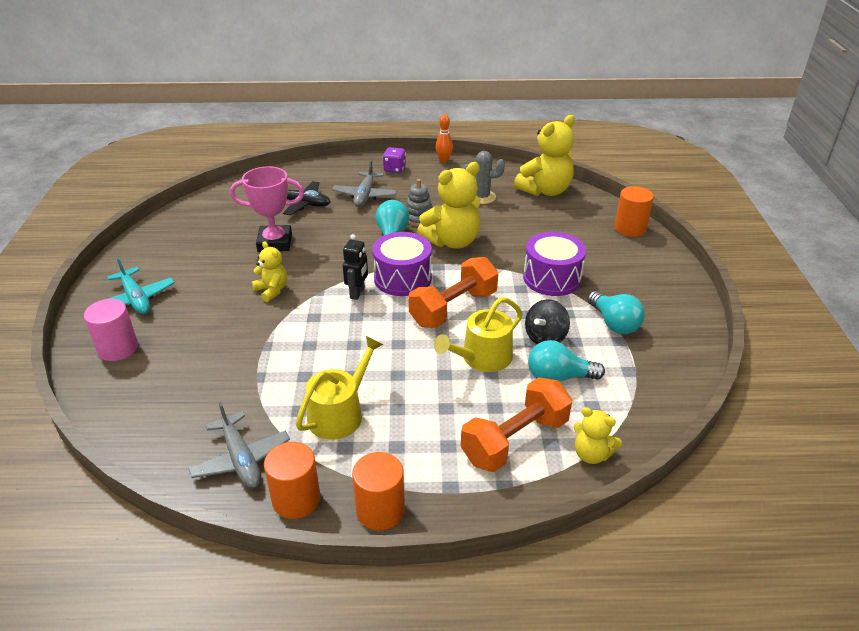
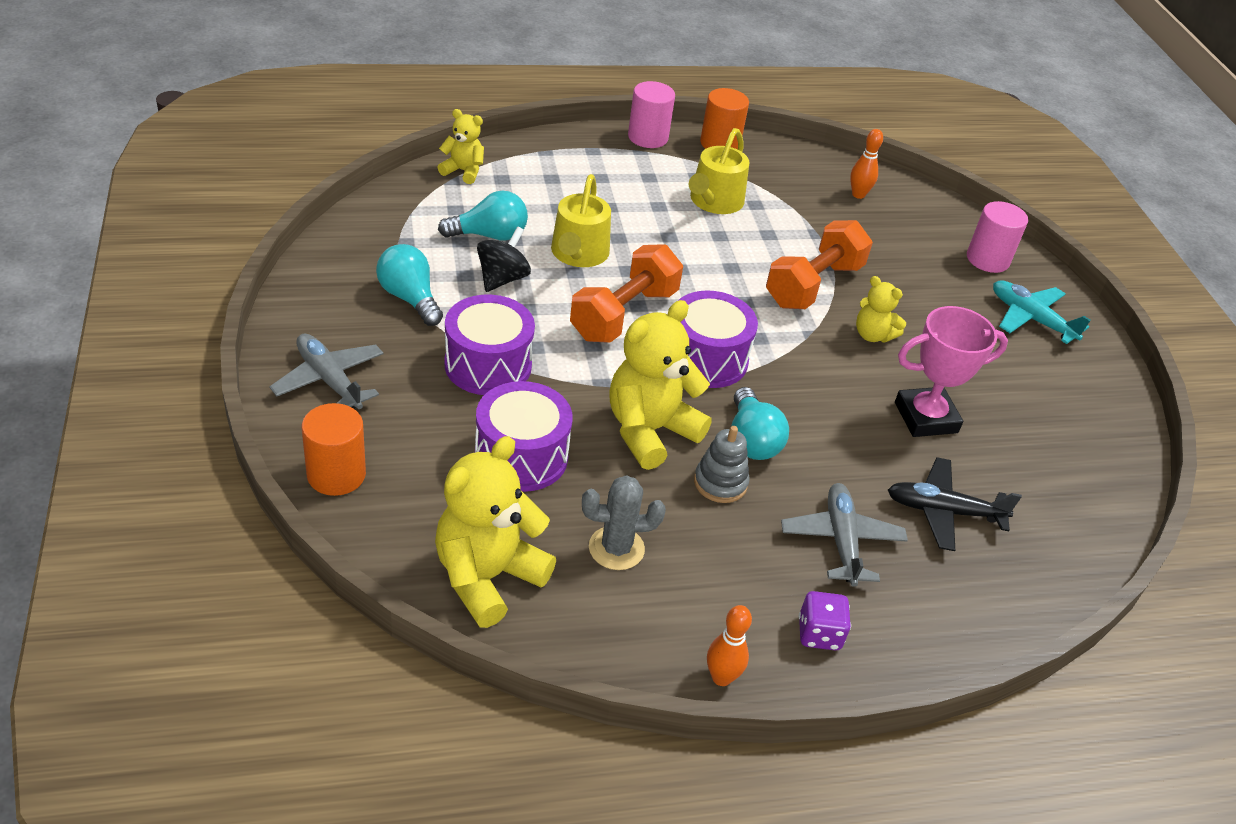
camera: 165 degrees right, 5 degrees up
grey plane [188,401,290,488] -> grey plane moved to [269,333,383,409]
black robot [343,234,368,300] -> none
orange cylinder [352,452,405,530] -> pink cylinder [628,81,675,148]
yellow watering can [434,297,522,372] -> yellow watering can turned 150 degrees clockwise [551,174,611,267]
orange dumbbell [461,377,572,472] -> orange dumbbell moved to [766,220,873,309]
none -> purple drum [475,381,573,492]
none -> orange bowling pin [850,129,883,199]

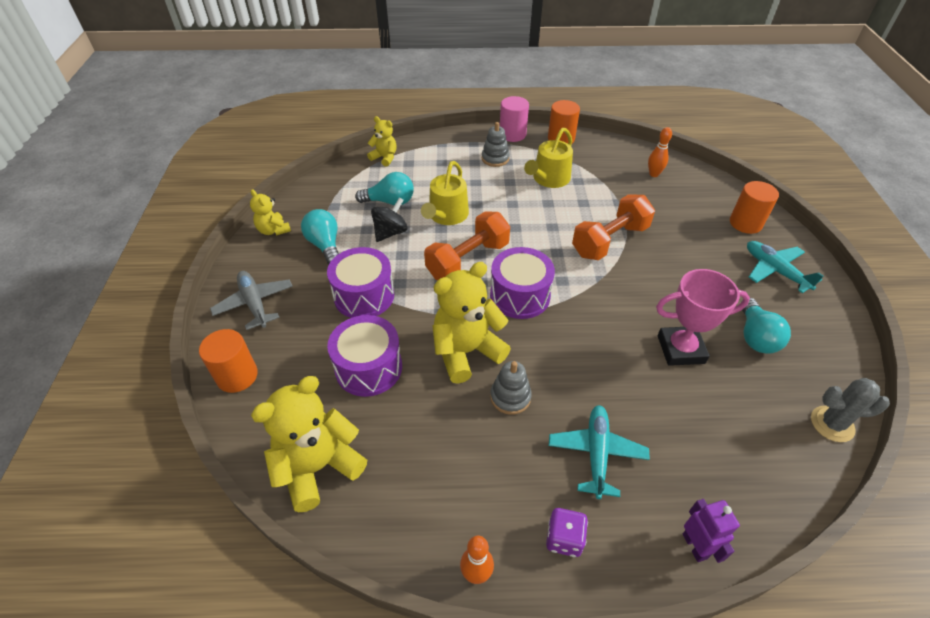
camera: 15 degrees right, 5 degrees up
grey cactus [582,475,666,570] -> grey cactus moved to [811,378,890,442]
turquoise light bulb [731,387,789,460] -> turquoise light bulb moved to [742,298,791,354]
grey plane [781,483,908,587] -> turquoise plane [549,405,650,499]
yellow teddy bear [856,276,906,342] -> yellow teddy bear moved to [250,189,291,236]
black plane [888,457,1022,551] -> none
pink cylinder [967,201,1028,273] -> orange cylinder [730,181,779,234]
none -> grey stacking toy [482,122,510,167]
none -> purple robot [683,499,740,563]

